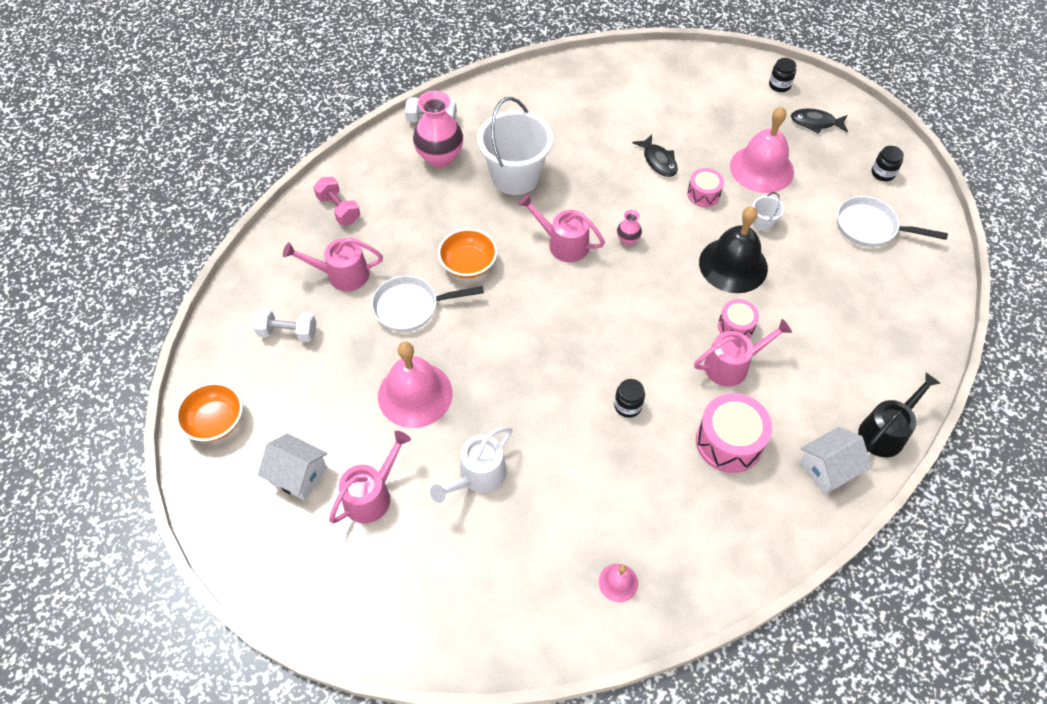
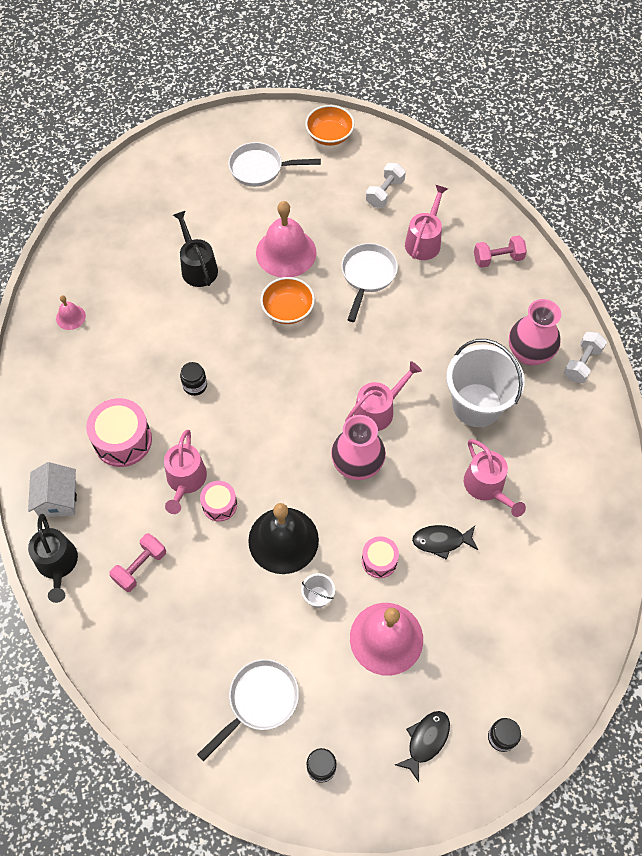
camera: 115 degrees right, 5 degrees up
white house [258,433,327,501] -> white pan [228,142,321,187]
pink watering can [329,431,411,524] -> pink watering can moved to [464,439,526,517]
white watering can [430,427,512,503] -> black watering can [173,211,218,287]
orange bowl [438,228,497,278] -> orange bowl moved to [260,277,315,324]
pink vase [617,210,642,245] -> pink vase [331,415,386,480], size x2.11
none -> pink dumbbell [109,533,166,592]

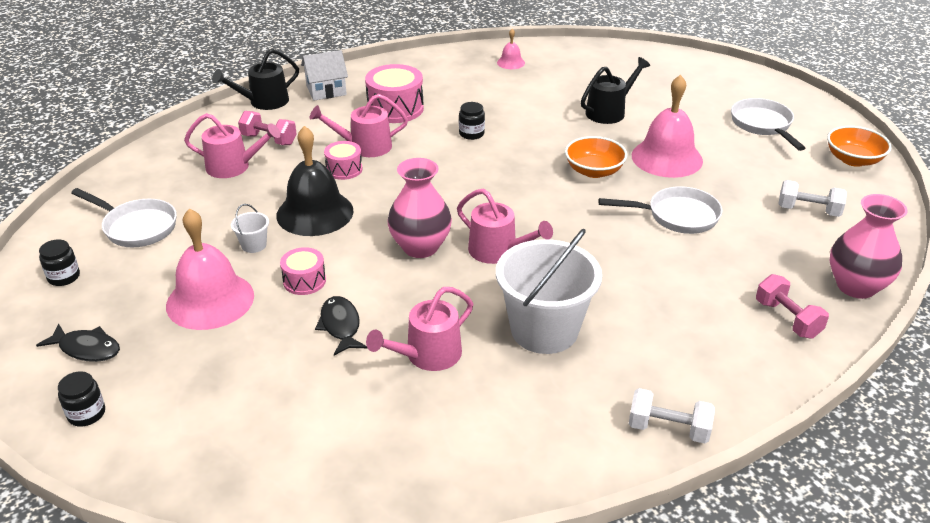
camera: 75 degrees right, 25 degrees down
pink watering can [405,185,448,260] -> pink watering can moved to [184,113,281,178]
pink vase [509,299,561,366] -> pink vase moved to [830,194,907,299]

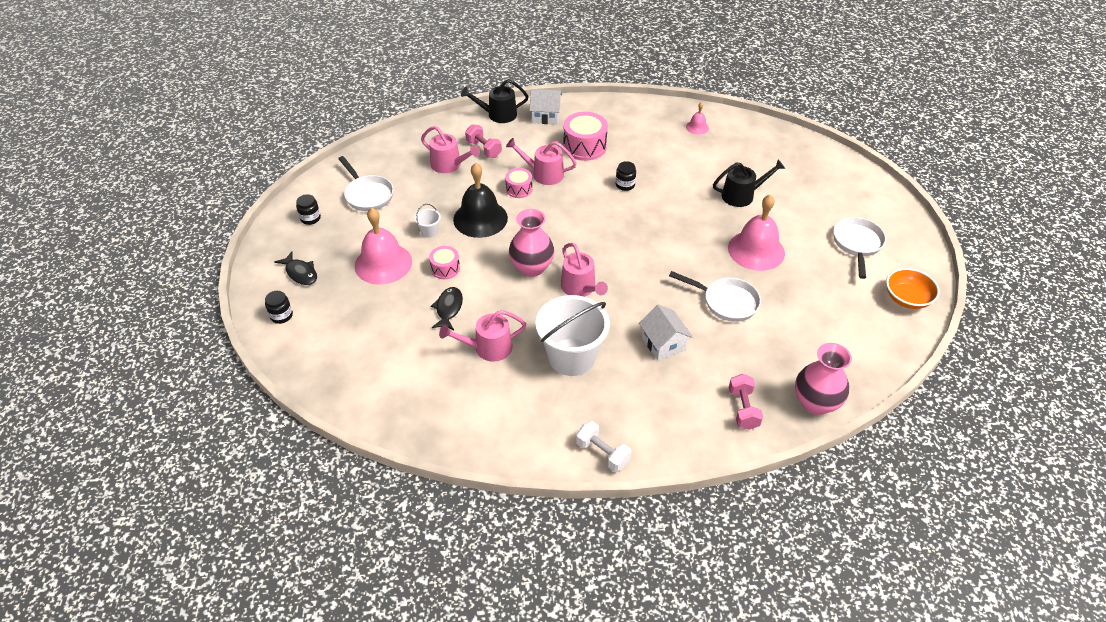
camera: 25 degrees right, 10 degrees up
orange bowl [565,136,627,178] -> none
white dumbbell [778,180,847,217] -> none
none -> white house [639,304,693,360]

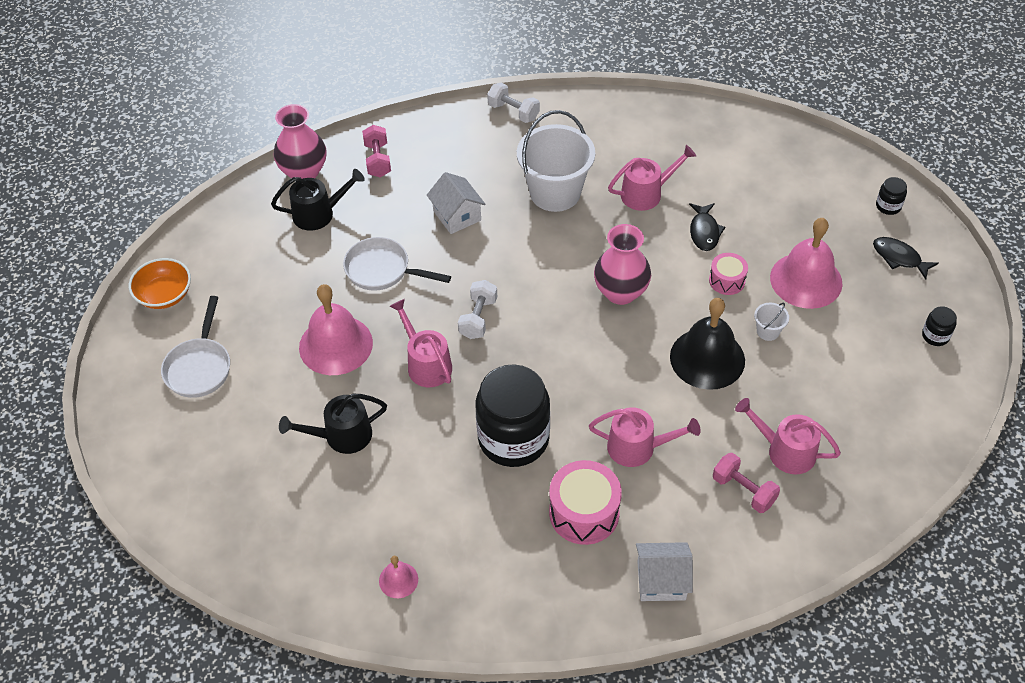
camera: 175 degrees right, 5 degrees up
white pan [338,156,394,211] -> none
black watering can [461,79,529,123] -> black watering can moved to [271,169,365,231]
pink drum [505,168,532,198] -> none
pink watering can [561,243,608,297] -> pink watering can moved to [390,299,452,387]
black jar [616,161,636,191] -> black jar [476,364,550,467], size x2.45
none -> white dumbbell [458,280,497,339]

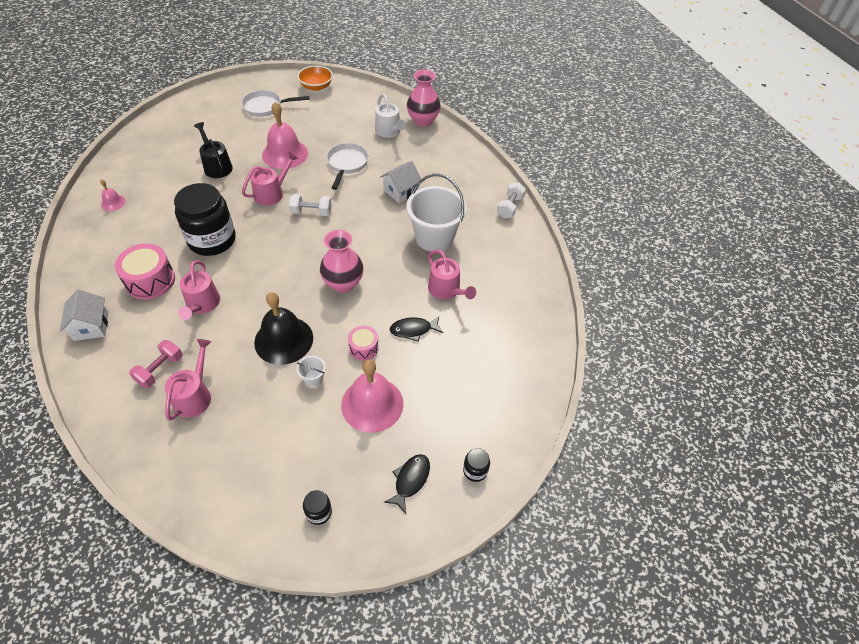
camera: 75 degrees right, 0 degrees up
black watering can [271,169,365,231] -> white watering can [375,94,406,138]
pink dumbbell [362,125,391,177] -> none

